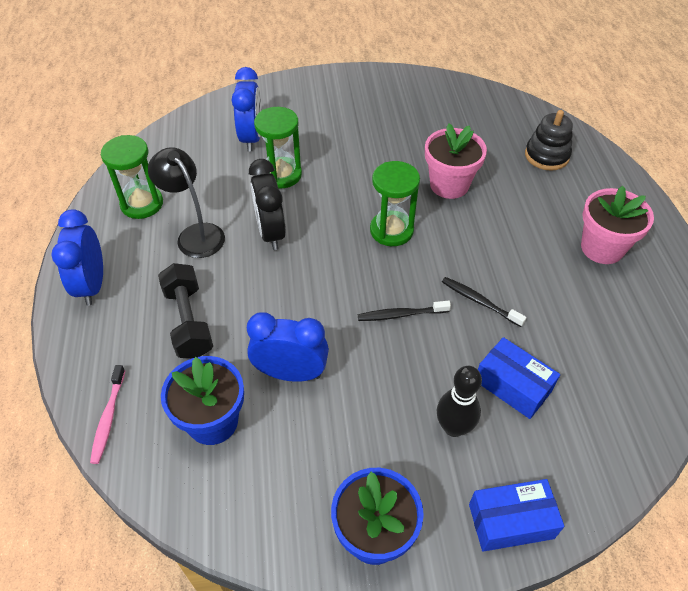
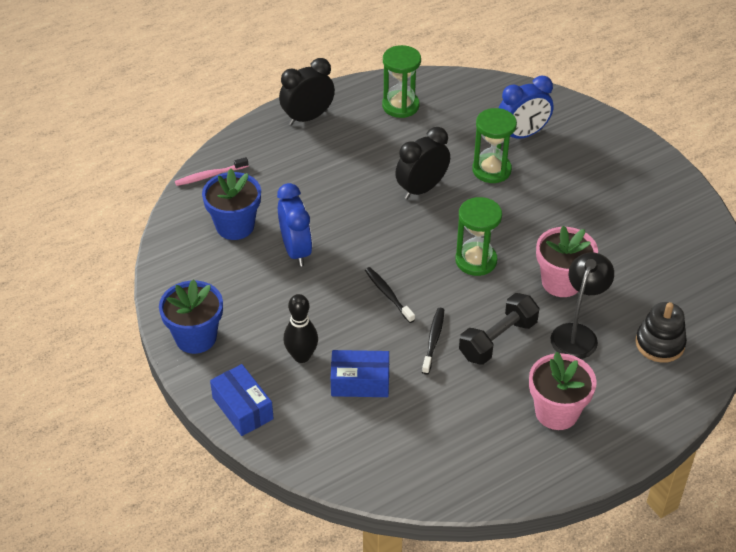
camera: 65 degrees right, 5 degrees down
blue clock [51,209,103,306] -> black clock [279,58,335,125]
black lamp [148,147,225,258] -> black lamp moved to [551,252,614,359]
black dumbbell [158,263,213,358] -> black dumbbell moved to [459,293,540,365]
blue box [478,337,560,419] -> blue box turned 75 degrees clockwise [331,350,389,397]

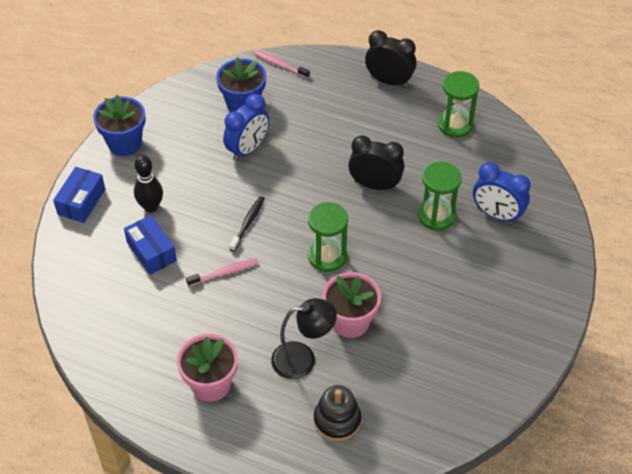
camera: 55 degrees right, 5 degrees up
black toothbrush [422,308,444,375] -> pink toothbrush [186,258,259,286]
black dumbbell [459,293,540,365] -> none

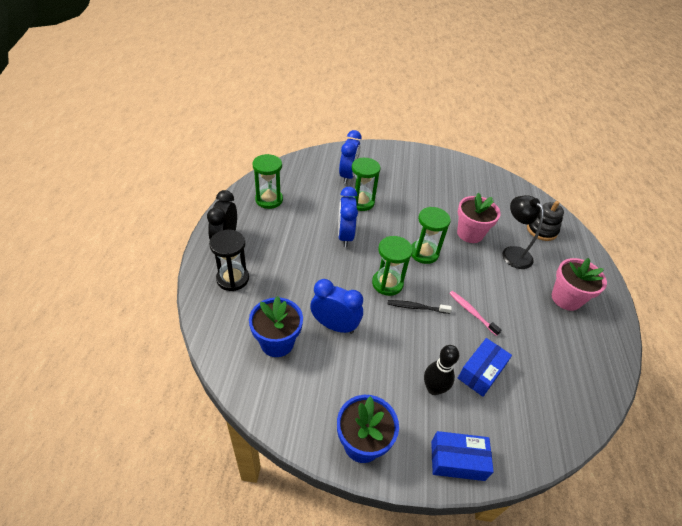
camera: 110 degrees left, 5 degrees down
pink toothbrush [254,50,310,78] -> none
black clock [348,135,404,190] -> blue clock [338,187,358,247]
none -> black hourglass [209,230,249,291]
none -> green hourglass [372,236,413,296]

